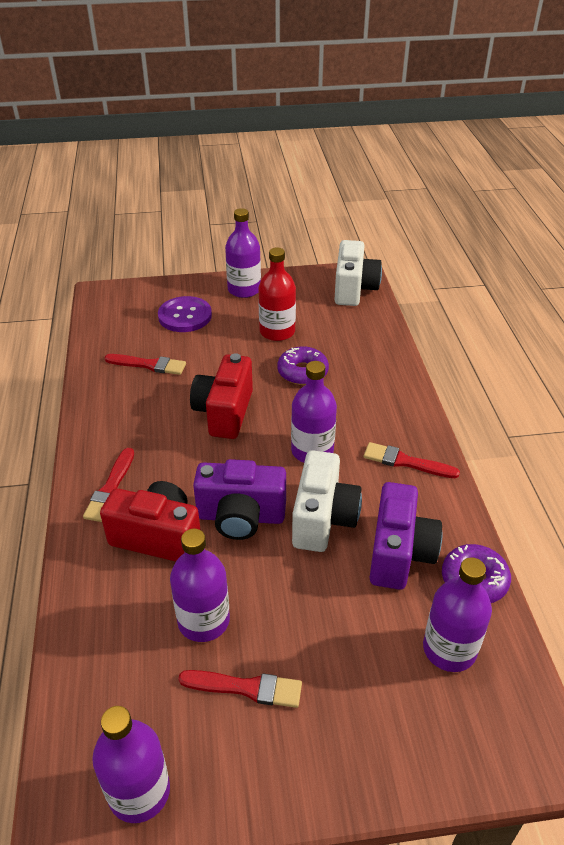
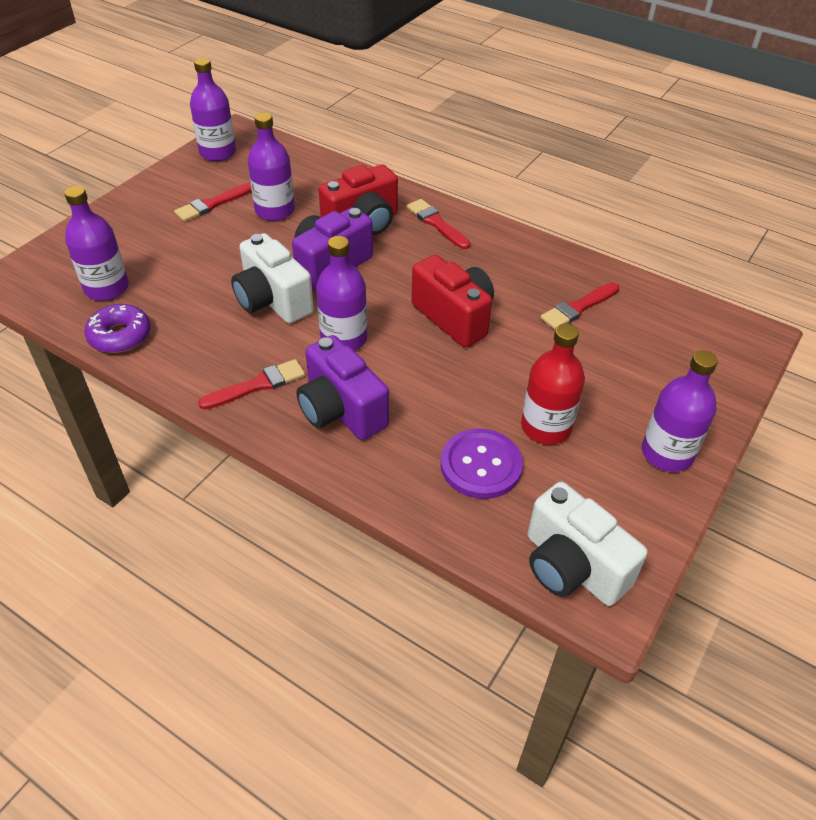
camera: 130 degrees right, 5 degrees up
purple button [158,296,212,332] -> purple button moved to [441,429,523,499]
purple donut [277,346,329,385] -> none
purple camera [369,482,442,590] -> purple camera moved to [296,335,389,440]

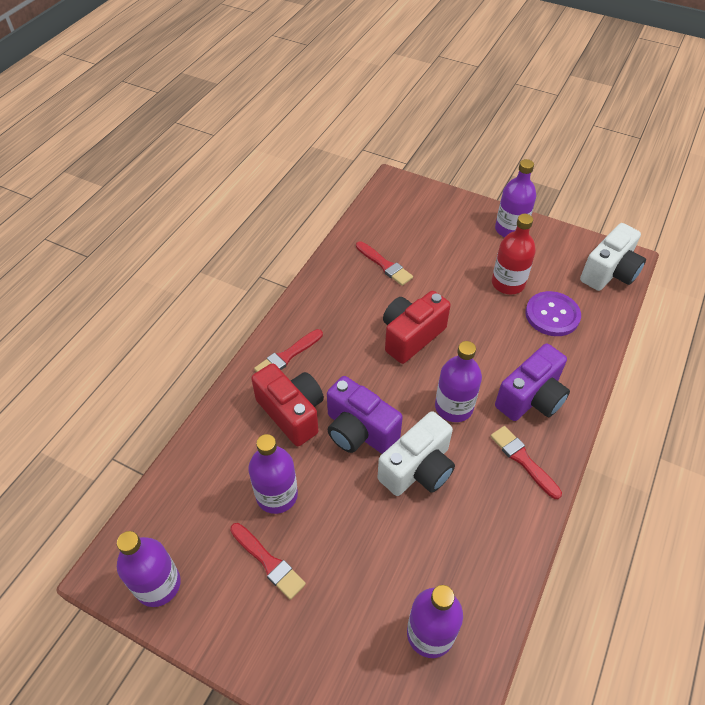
camera: 95 degrees left, 5 degrees up
purple donut [84,304,151,353] -> none

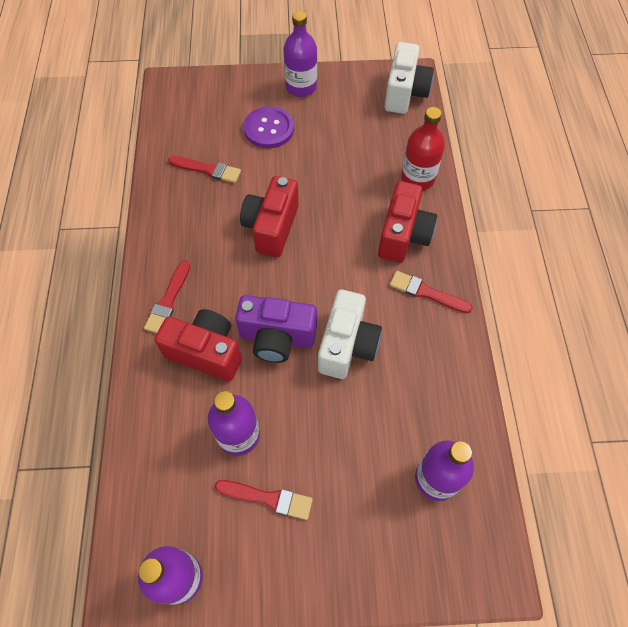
camera: 30 degrees left, 10 degrees up
purple bottle [435,341,482,422] -> none
red bottle [492,214,536,294] -> red bottle moved to [401,107,445,190]
purple camera [495,343,570,421] -> red camera [378,181,437,263]
purple button [525,291,581,336] -> purple button moved to [244,106,294,148]

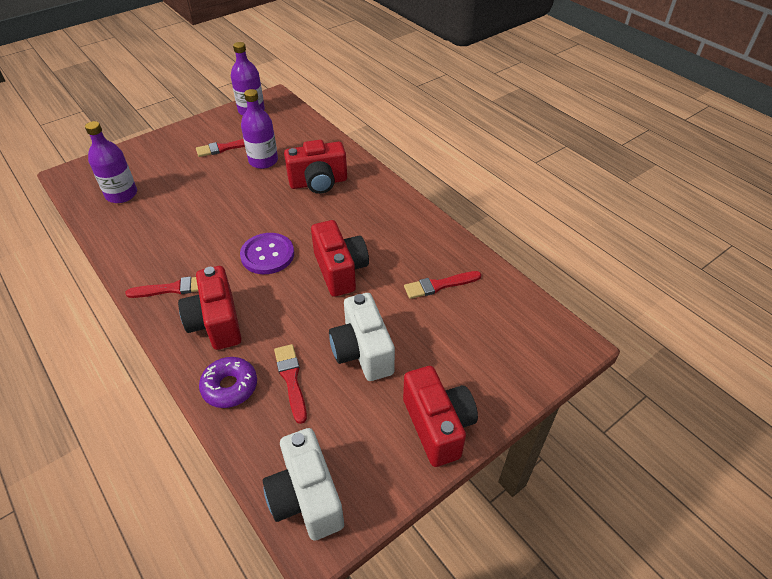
camera: 145 degrees right, 15 degrees down
red brush [144,260,190,333] -> red brush moved to [274,344,307,424]
purple camera [235,295,317,363] -> none
purple button [244,106,294,148] -> purple button moved to [240,233,294,274]
purple bottle [284,11,317,97] -> red camera [403,366,478,467]
white camera [318,290,382,379] -> white camera moved to [329,293,395,381]
red bottle [401,107,445,190] -> purple donut [199,357,257,408]

